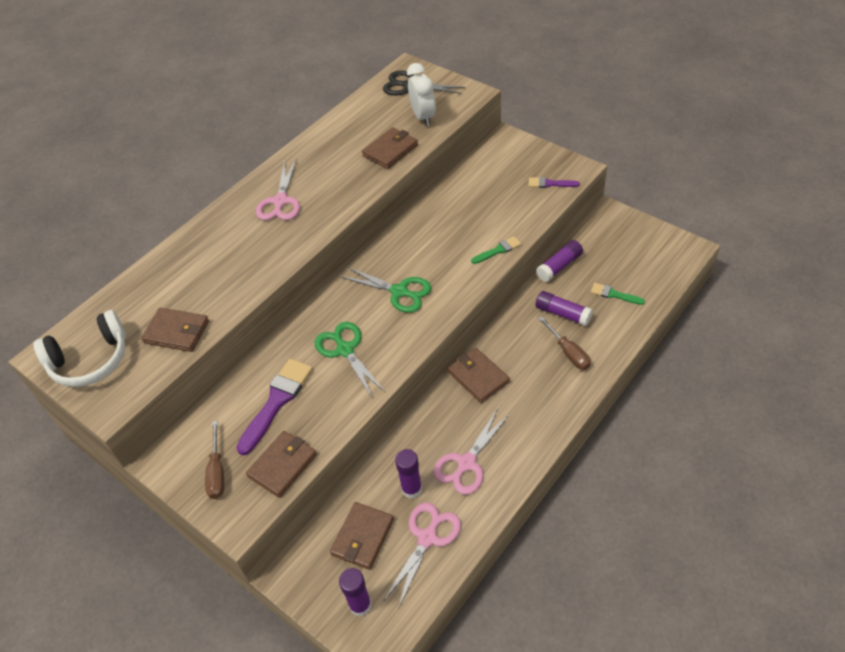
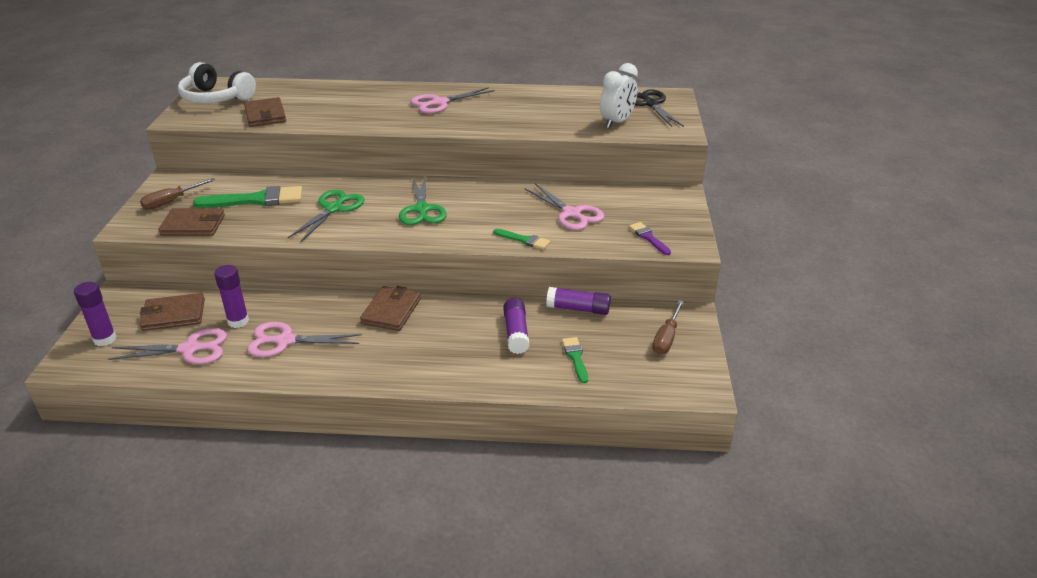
camera: 50 degrees right, 15 degrees down
purple brush [236,359,313,455] -> green brush [193,186,303,208]
brown wallet [362,127,418,169] -> none
brown screwdriver [538,317,591,370] -> brown screwdriver moved to [652,300,684,355]
none -> pink scissors [524,184,604,230]

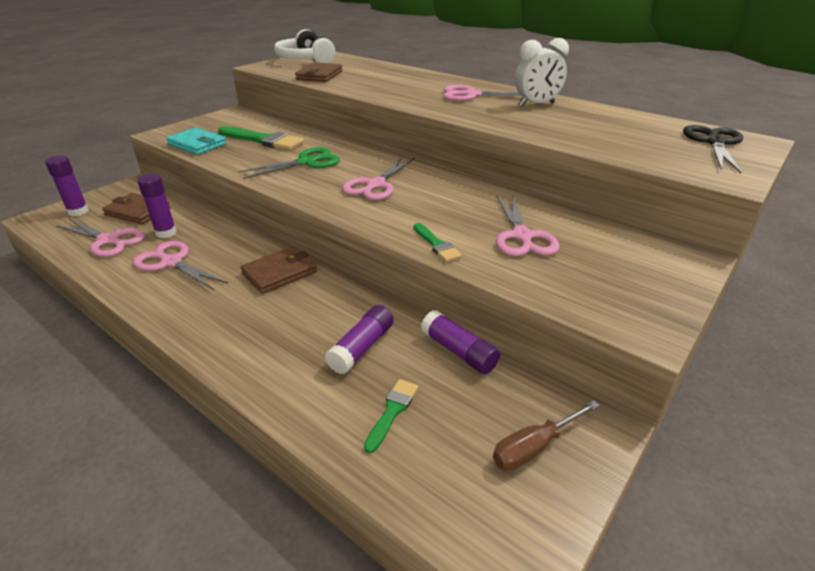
camera: 35 degrees right, 0 degrees up
brown screwdriver [140,178,215,210] -> none
brown wallet [158,208,225,236] -> turquoise wallet [166,128,227,155]
green scissors [399,176,447,225] -> pink scissors [342,157,415,200]
white clock [600,63,638,129] -> white clock moved to [515,38,569,107]
purple brush [629,222,671,255] -> none

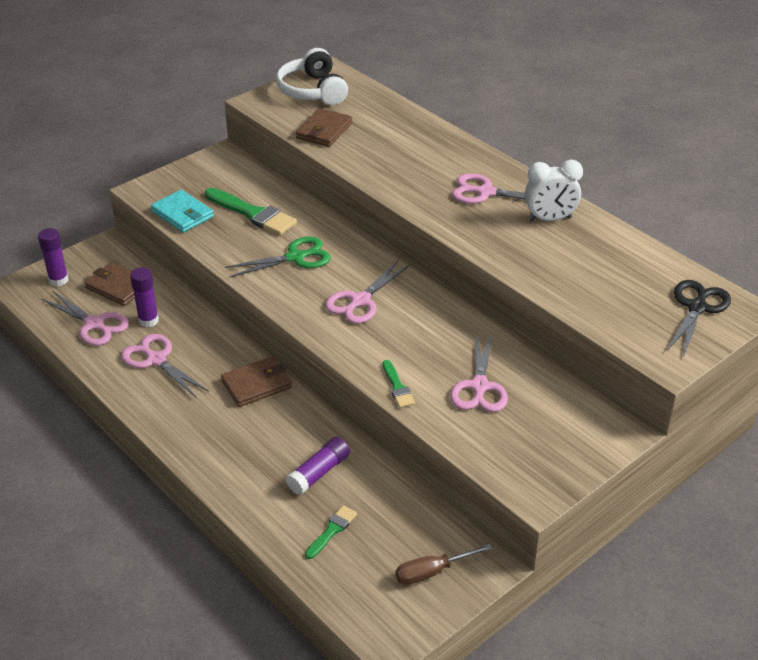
camera: 10 degrees right, 5 degrees up
purple glue stick [421,310,500,374] -> none

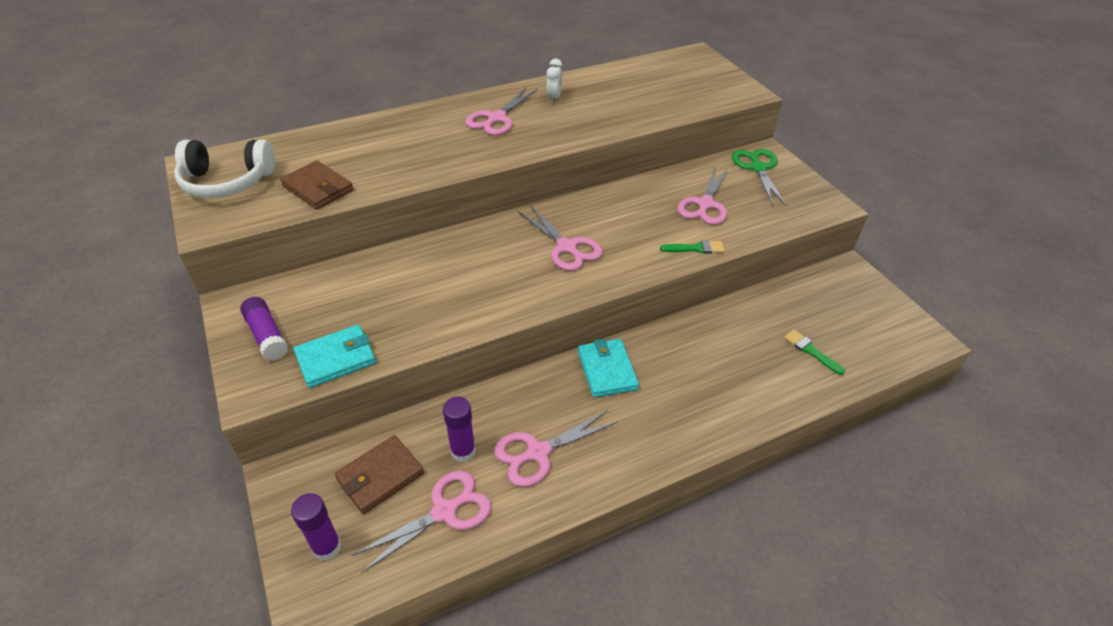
camera: 75 degrees left, 5 degrees up
green brush [205,188,297,235] -> none
brown wallet [221,356,292,407] -> turquoise wallet [578,339,639,398]
green scissors [225,237,331,278] -> green scissors moved to [732,149,787,207]
purple glue stick [286,437,350,495] -> purple glue stick moved to [240,297,288,361]
brown screwdriver [395,544,492,585] -> none
pink scissors [450,333,508,412] -> pink scissors turned 90 degrees clockwise [677,167,729,225]
white clock [525,160,583,222] -> white clock [546,59,562,104], size x0.62
black scissors [667,280,731,355] -> none

